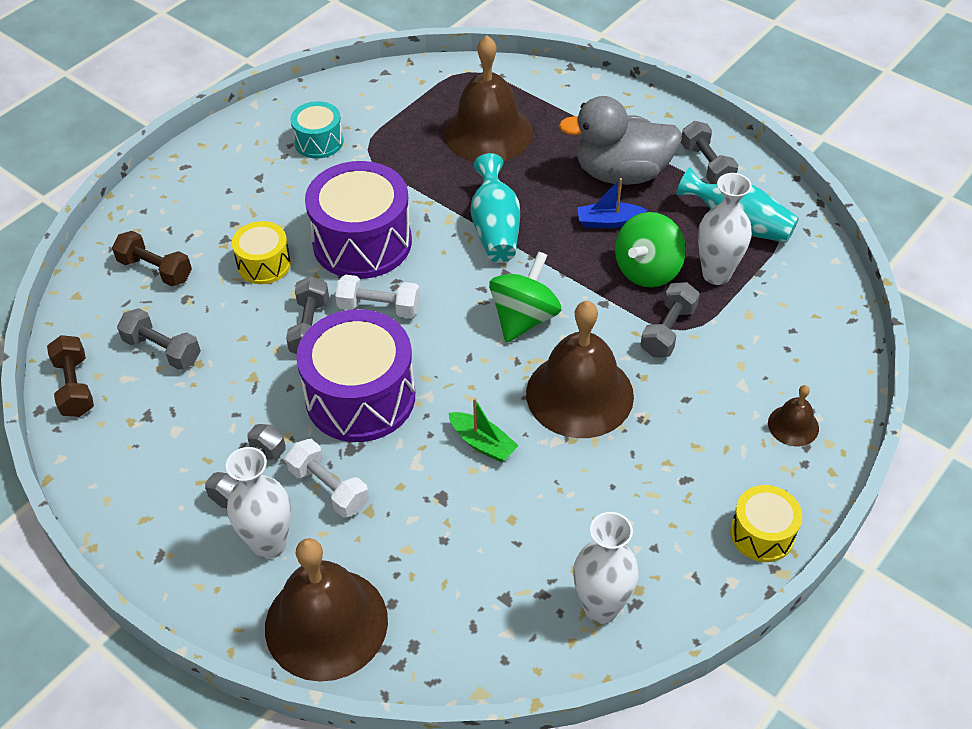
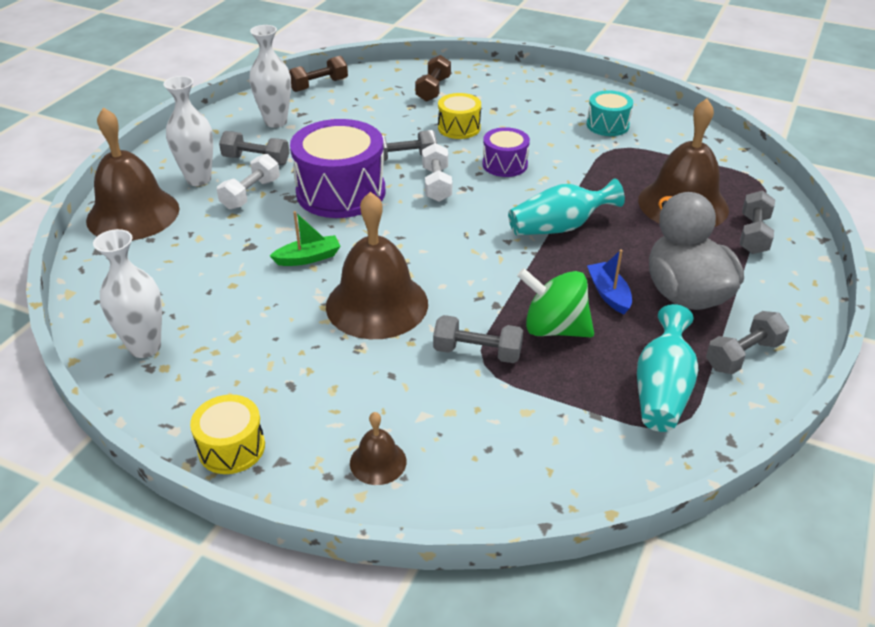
camera: 75 degrees right, 10 degrees down
grey dumbbell [117,308,201,370] -> grey dumbbell moved to [740,190,775,254]
purple drum [305,161,412,279] -> purple drum [482,127,530,177], size x0.53
green boat [449,398,519,462] -> green boat turned 135 degrees counterclockwise [270,211,341,266]
green spinning top [489,251,561,343] -> none
white vase [698,173,752,285] -> white vase moved to [249,25,291,128]

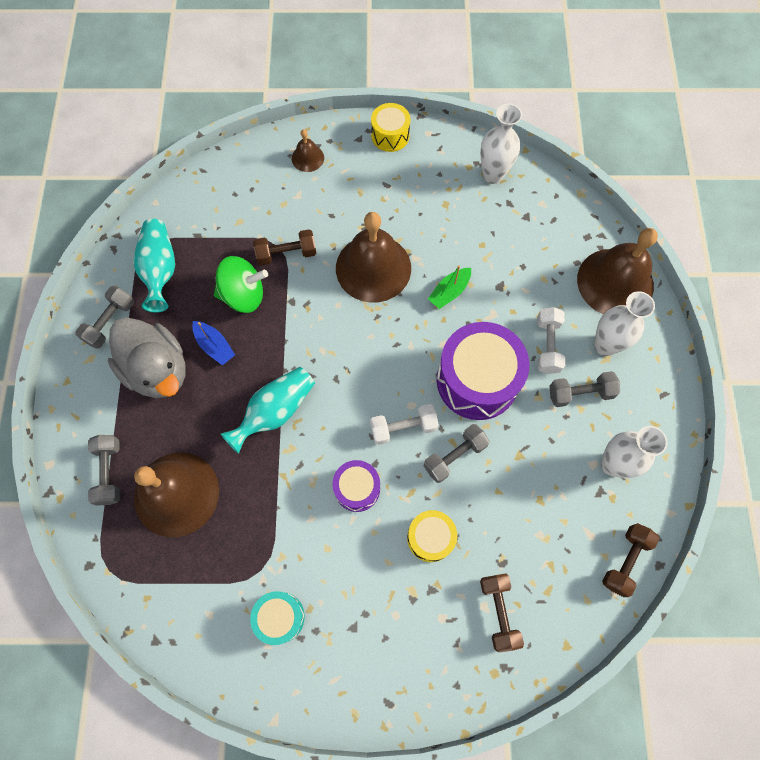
camera: 155 degrees right, 30 degrees up
white dumbbell [422,143,452,202] -> white dumbbell turned 75 degrees counterclockwise [370,404,439,445]
grey dumbbell [433,315,523,363] -> brown dumbbell [253,229,317,266]

